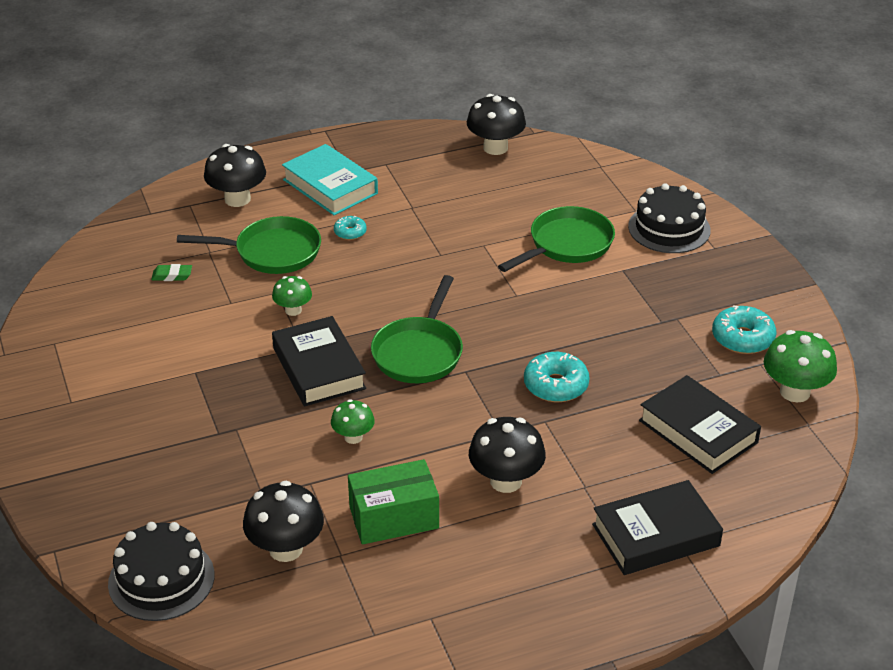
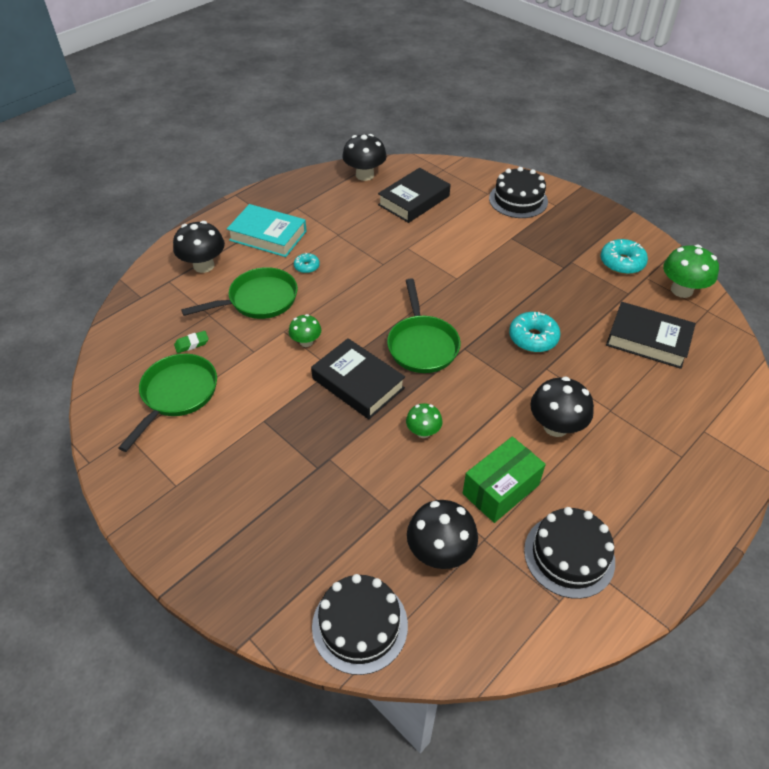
camera: 25 degrees left, 10 degrees up
green pan [498,206,615,272] -> green pan moved to [118,354,217,452]
black book [592,480,723,575] -> black book moved to [378,168,450,223]
none -> black cake [524,507,615,599]

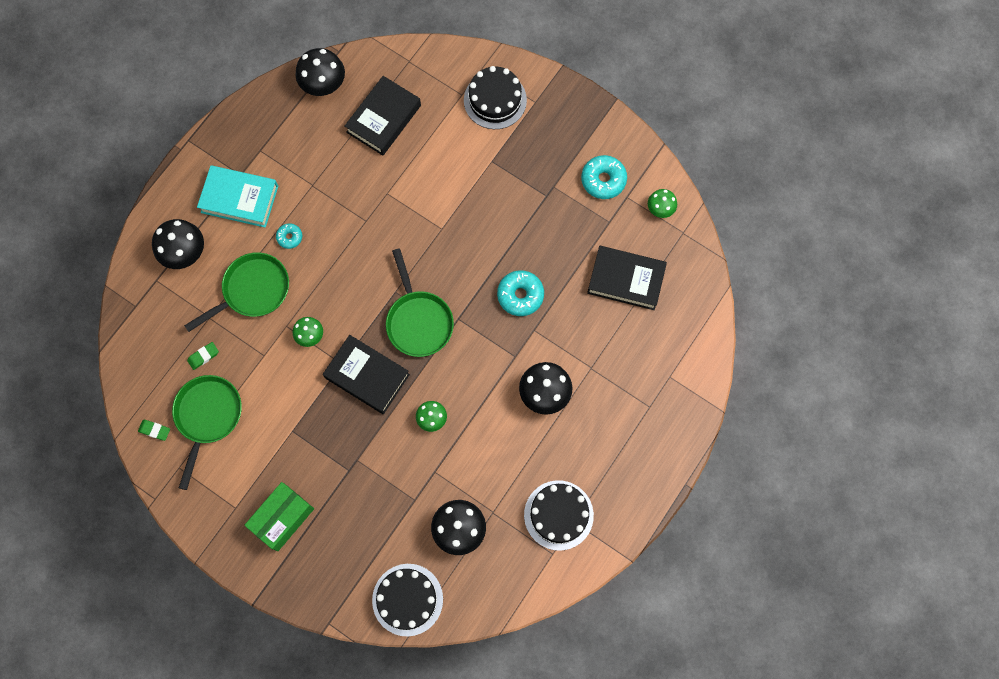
camera: 10 degrees left, 25 degrees up
green box [463,436,546,523] -> green box moved to [244,482,314,551]
green mushroom [663,245,719,298] -> green mushroom [648,189,677,218], size x0.59
none -> green eraser [138,419,170,441]

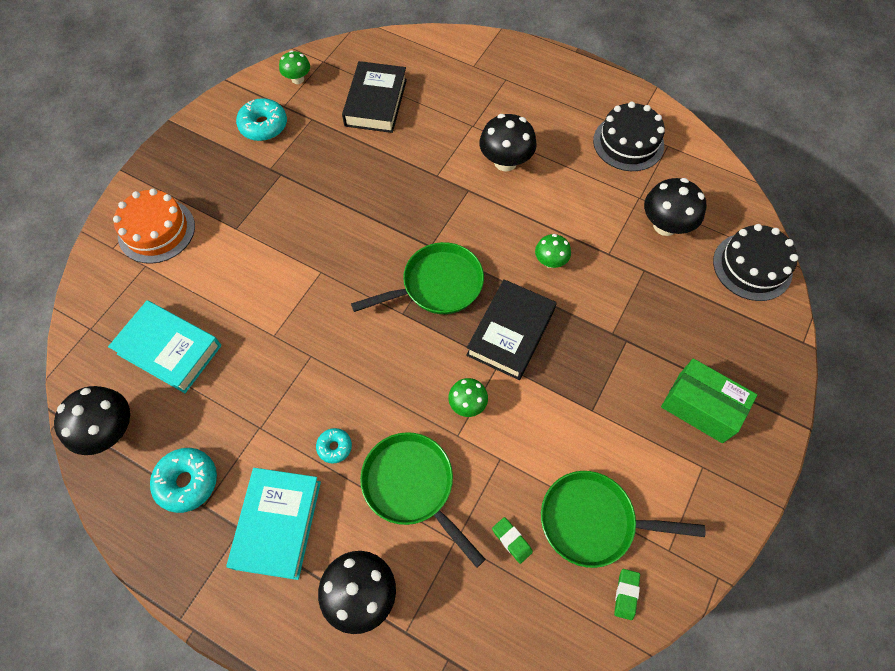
camera: 95 degrees left, 10 degrees down
black book [345,76,421,156] -> turquoise book [108,300,221,393]
black cake [464,66,527,129] -> orange cake [113,189,195,264]
turquoise donut [497,270,544,316] -> turquoise donut moved to [150,448,217,513]

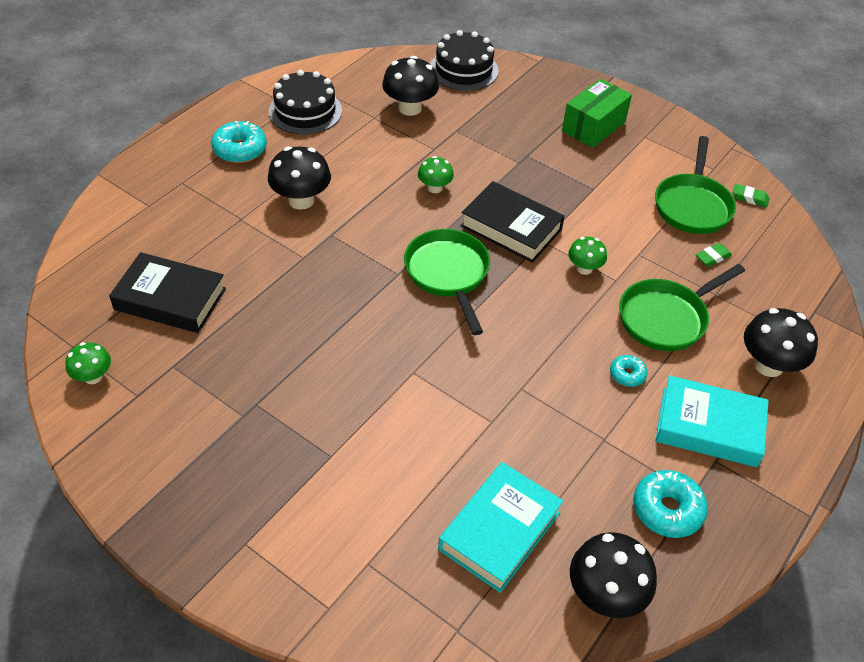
camera: 85 degrees left, 15 degrees down
orange cake [113,189,195,264] -> none
turquoise donut [236,98,287,141] -> turquoise donut moved to [211,121,267,163]

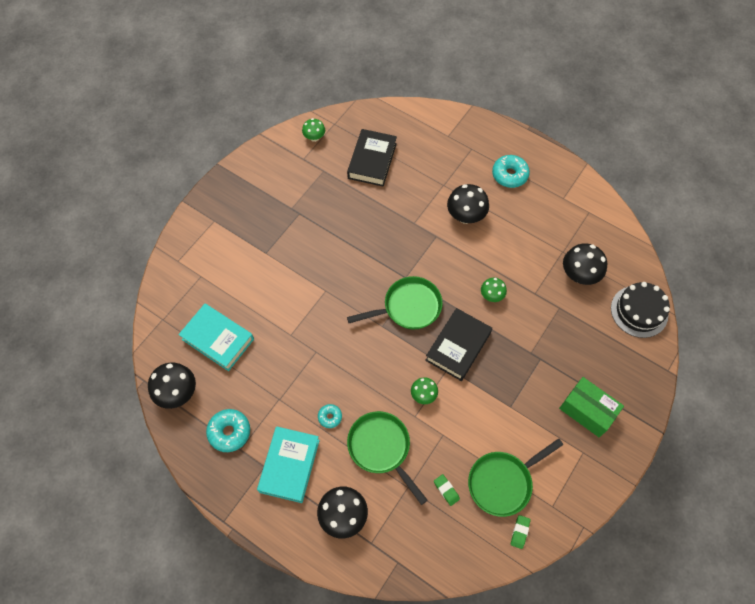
camera: 90 degrees right, 15 degrees up
black cake [269,70,342,135] -> none
green pan [655,136,736,234] -> green pan turned 45 degrees counterclockwise [468,438,563,517]

